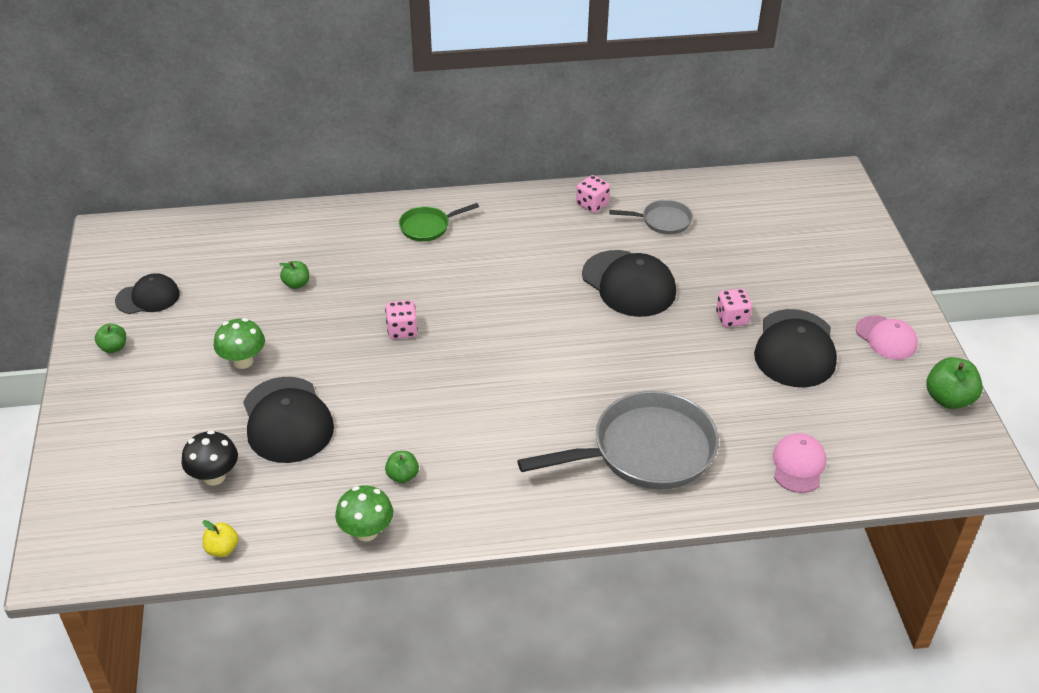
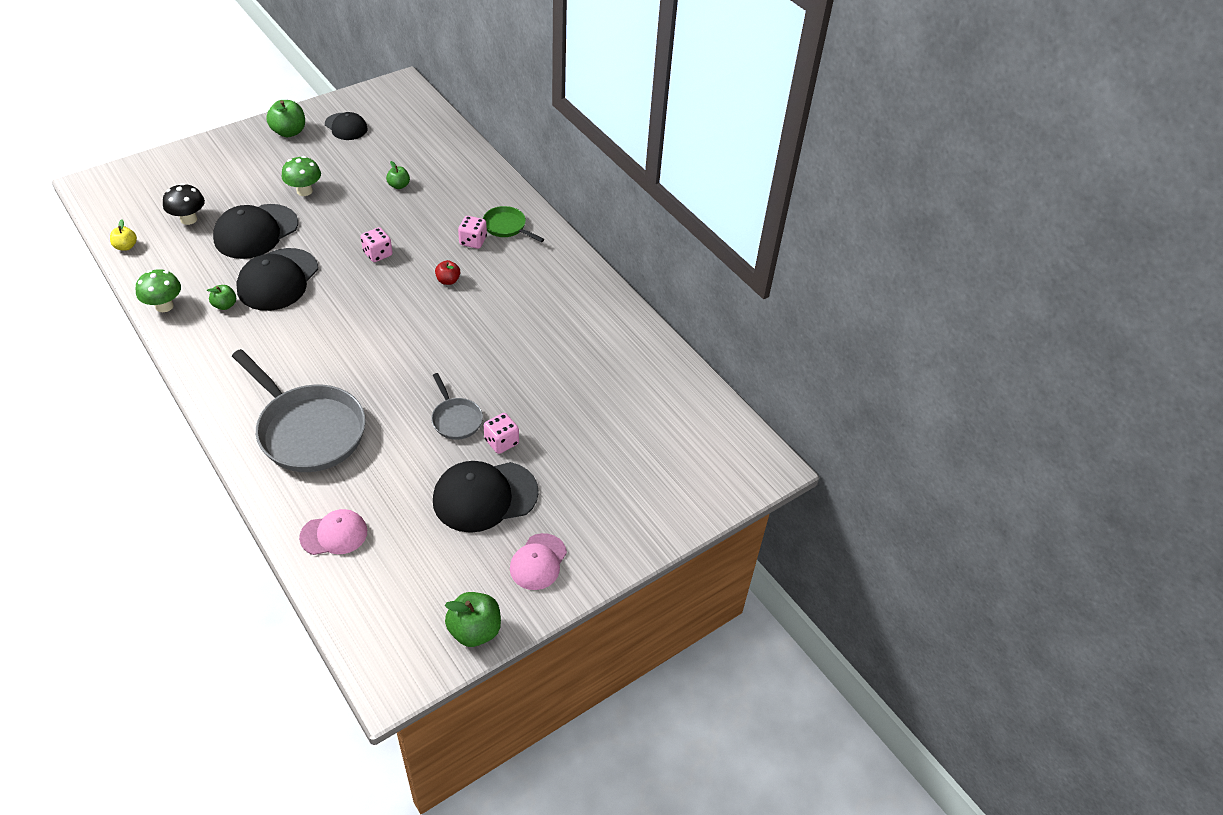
camera: 60 degrees right, 5 degrees up
green apple [95,324,126,353] -> green apple [266,100,305,137], size x1.69
pink dice [576,175,610,213] -> pink dice moved to [458,216,487,249]
black cap [582,250,676,317] -> black cap moved to [236,248,318,311]
grey pan [610,200,693,234] -> grey pan moved to [431,373,483,440]
none -> red apple [435,260,460,285]

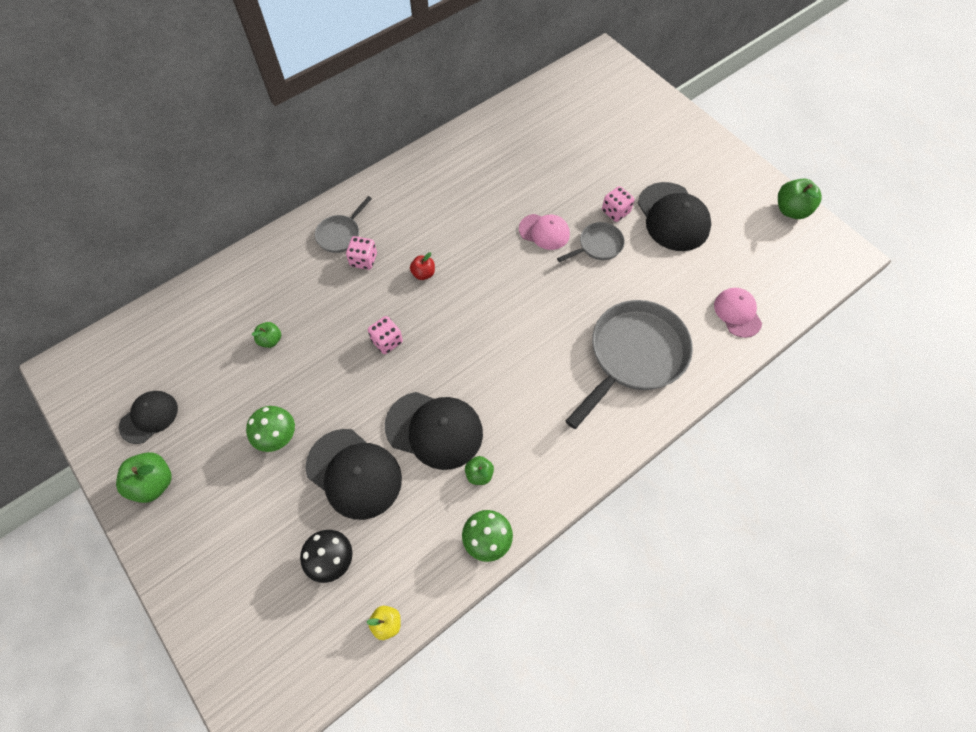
camera: 90 degrees left, 15 degrees up
green pan [483,206,544,242] -> grey pan [315,196,372,253]
pink cap [510,533,567,590] -> pink cap moved to [519,214,570,250]

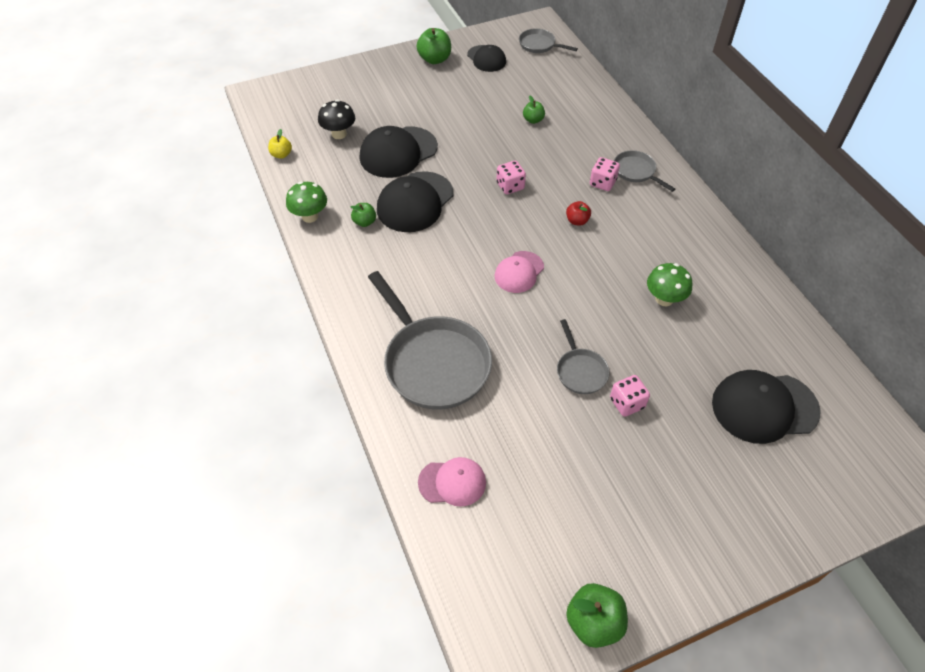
camera: 105 degrees right, 10 degrees down
green mushroom [246,406,295,452] -> green mushroom moved to [647,263,692,307]
pink cap [519,214,570,250] -> pink cap moved to [495,251,544,293]
black cap [637,182,711,251] -> black cap moved to [712,370,821,444]
none -> grey pan [519,28,578,53]

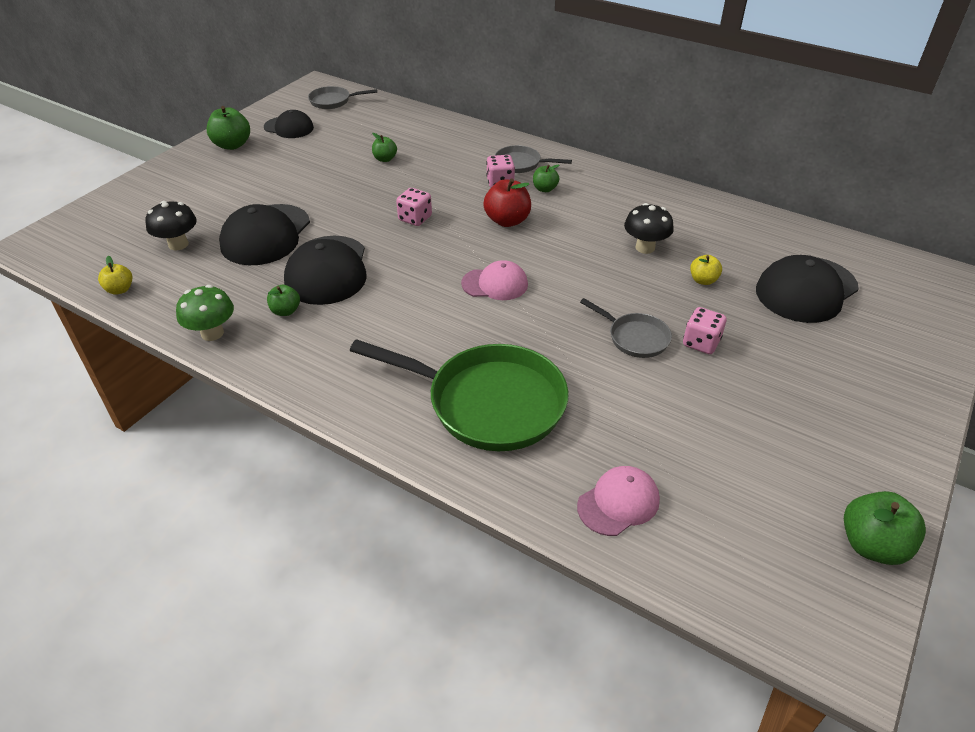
camera: 35 degrees left, 10 degrees down
grey pan [368,271,492,410] -> green pan [350,339,569,451]
pink cap [495,251,544,293] -> pink cap turned 90 degrees counterclockwise [461,260,528,300]
red apple [566,201,591,226] -> red apple [483,178,531,227], size x1.69
green mushroom [647,263,692,307] -> black mushroom [624,203,674,254]
none -> green apple [533,165,559,192]
none -> yellow apple [690,255,722,285]

